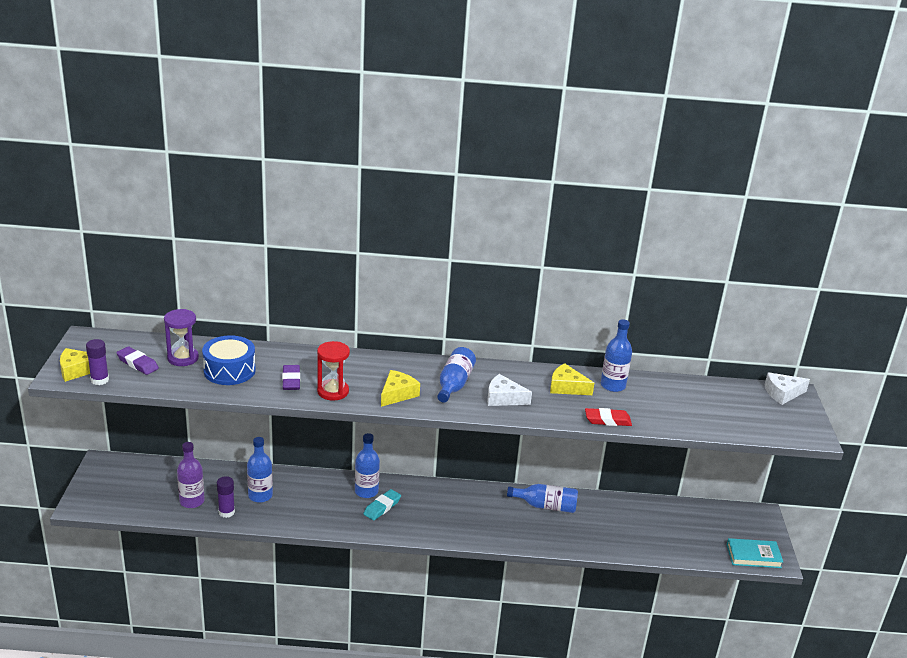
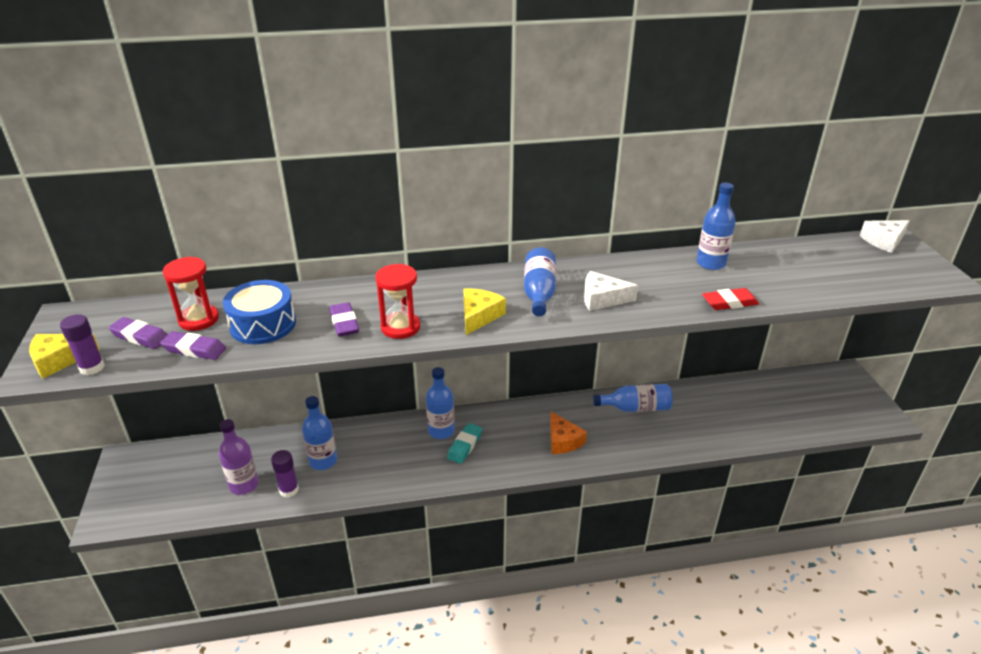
camera: 10 degrees left, 5 degrees up
purple hourglass [164,309,199,366] -> red hourglass [163,257,219,331]
yellow cheese [550,363,594,395] -> none
turquoise book [727,538,783,568] -> none
none -> purple eraser [160,331,226,360]
none -> orange cheese [550,412,587,454]

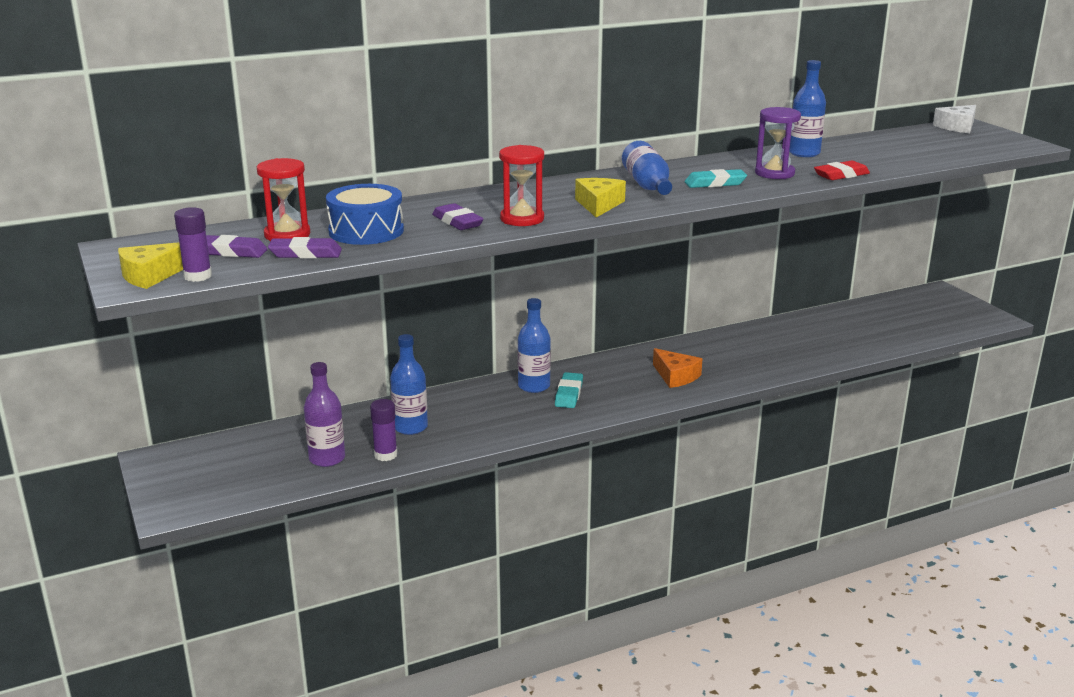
camera: 15 degrees left, 10 degrees down
white cheese [584,271,638,311] -> turquoise eraser [685,169,747,188]
blue bottle [593,384,673,412] -> none
none -> purple hourglass [755,107,801,179]

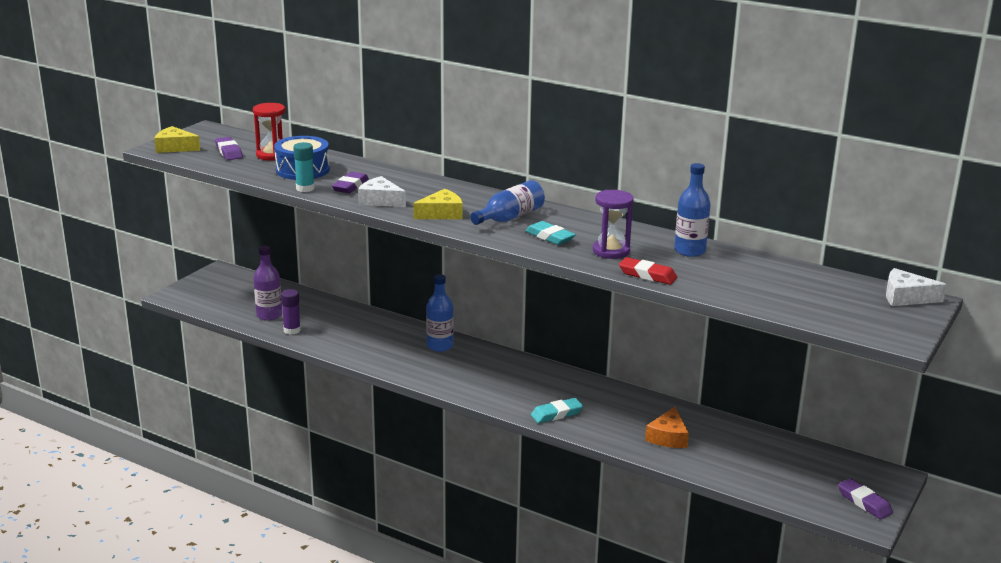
camera: 55 degrees right, 0 degrees up
purple glue stick [174,207,212,282] -> none
purple eraser [268,237,342,258] -> purple eraser moved to [838,478,893,519]
blue bottle [390,334,428,435] -> none
red hourglass [499,145,544,226] -> white cheese [358,176,406,207]
turquoise eraser [555,372,583,408] -> turquoise eraser moved to [531,398,583,423]
orange cheese [653,348,702,388] -> orange cheese moved to [645,407,689,448]
none -> turquoise glue stick [293,142,315,192]

